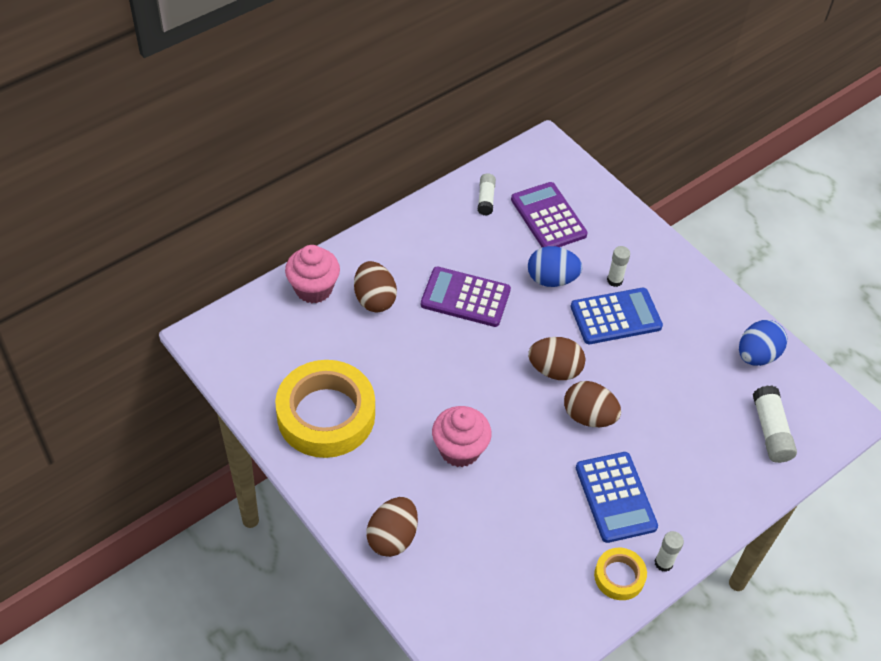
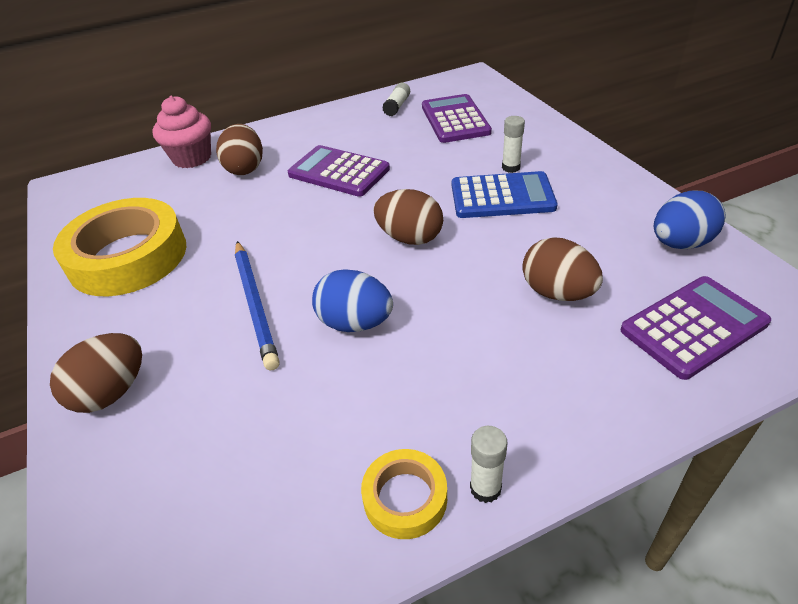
camera: 20 degrees right, 10 degrees down
pink cupcake [432,406,492,467] -> blue pencil [235,241,280,371]
blue egg [528,246,583,287] -> blue egg moved to [312,269,393,332]
brown egg [564,381,621,427] -> brown egg moved to [522,237,603,301]
blue calculator [576,452,658,543] -> none
white glue stick [753,385,797,463] -> purple calculator [621,276,771,380]

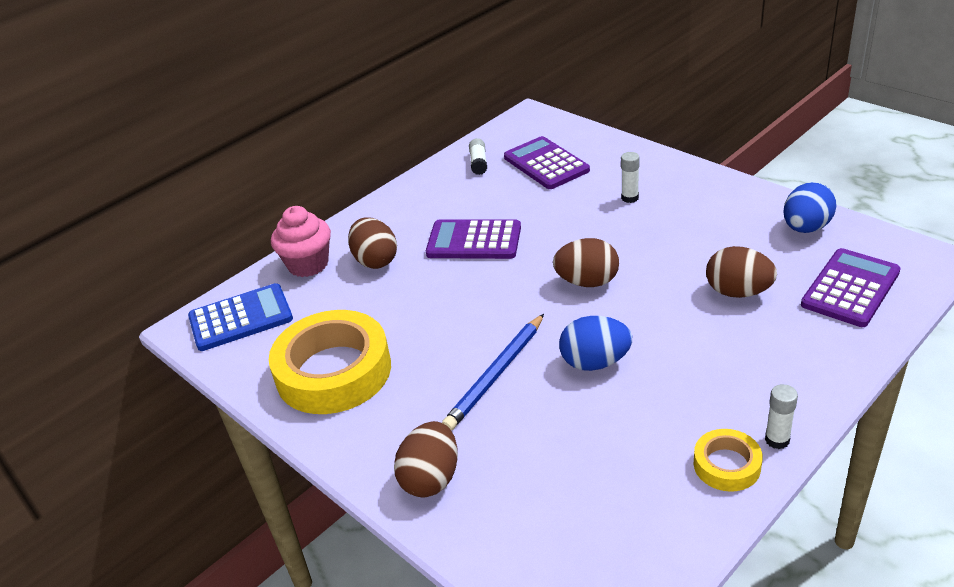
camera: 20 degrees left, 5 degrees down
blue pencil [235,241,280,371] -> blue pencil turned 75 degrees clockwise [442,314,544,430]
blue calculator [452,171,557,218] -> blue calculator moved to [188,283,293,351]

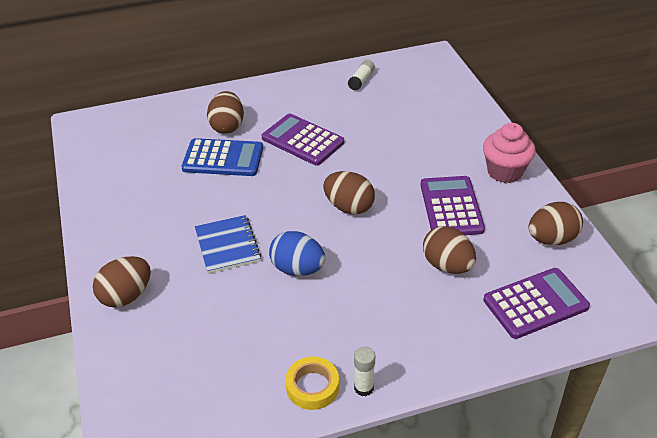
camera: 25 degrees right, 5 degrees up
blue calculator [188,283,293,351] -> blue calculator moved to [181,138,263,176]
yellow tape [269,310,391,414] -> none
pink cupcake [271,206,331,277] -> pink cupcake moved to [483,123,535,183]
blue pencil [442,314,544,430] -> blue notebook [195,215,261,274]
purple calculator [504,136,590,189] -> purple calculator moved to [420,176,485,235]
white glue stick [621,152,640,203] -> none
blue egg [783,182,837,233] -> brown egg [529,202,583,245]

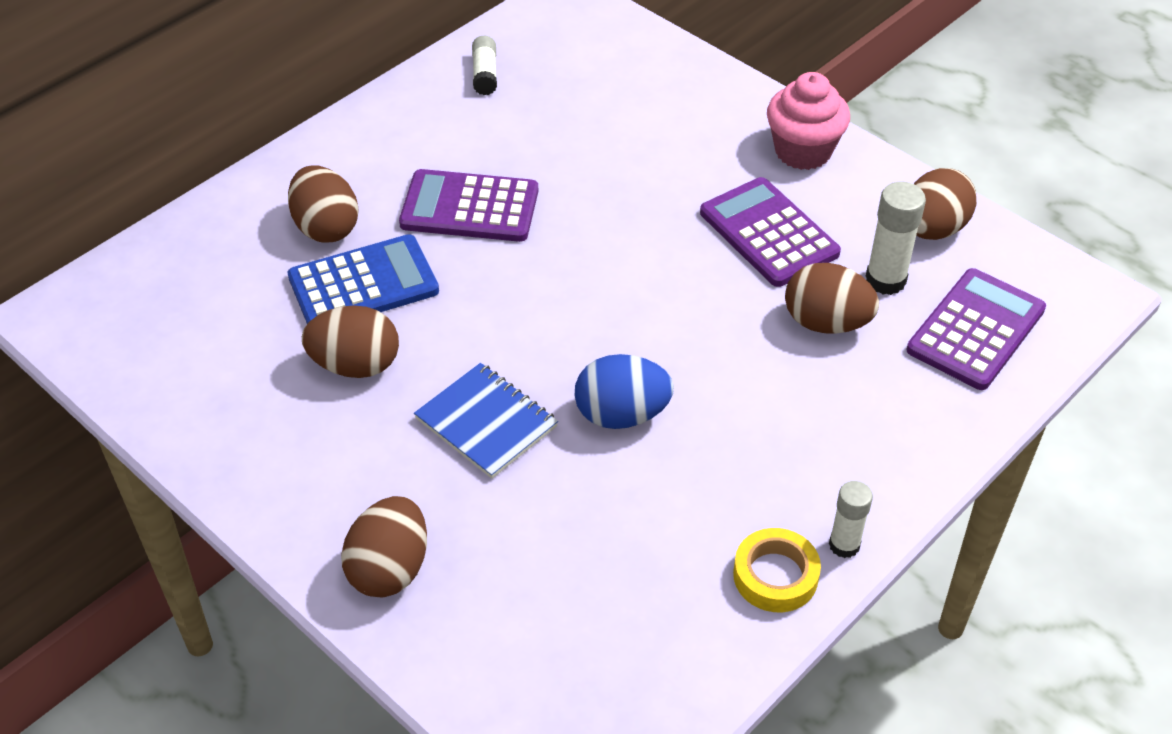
camera: 30 degrees left, 5 degrees up
brown egg [323,171,375,214] -> brown egg moved to [302,305,399,378]
none -> white glue stick [865,182,926,295]

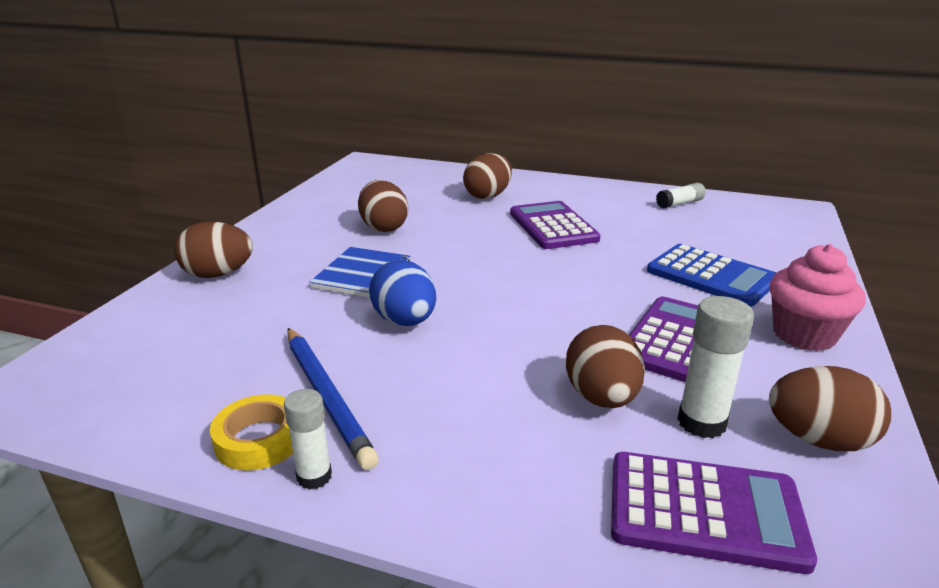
camera: 65 degrees right, 20 degrees down
blue calculator [288,234,439,324] -> blue calculator moved to [647,244,776,307]
none -> blue pencil [287,328,379,470]

